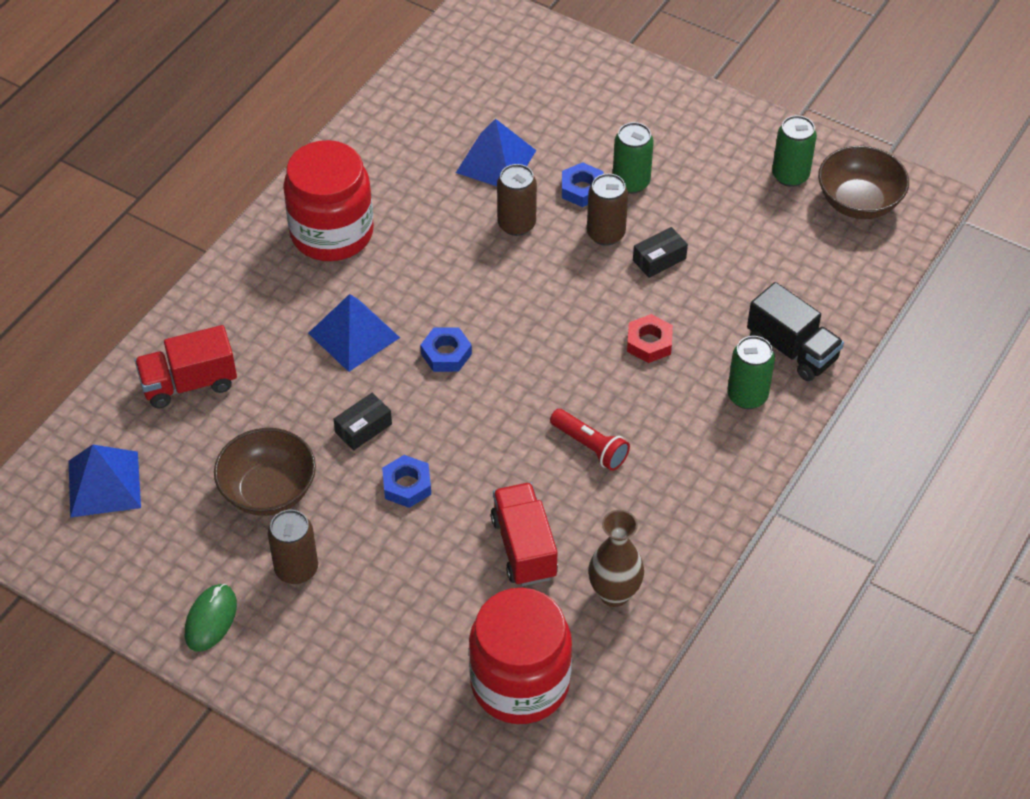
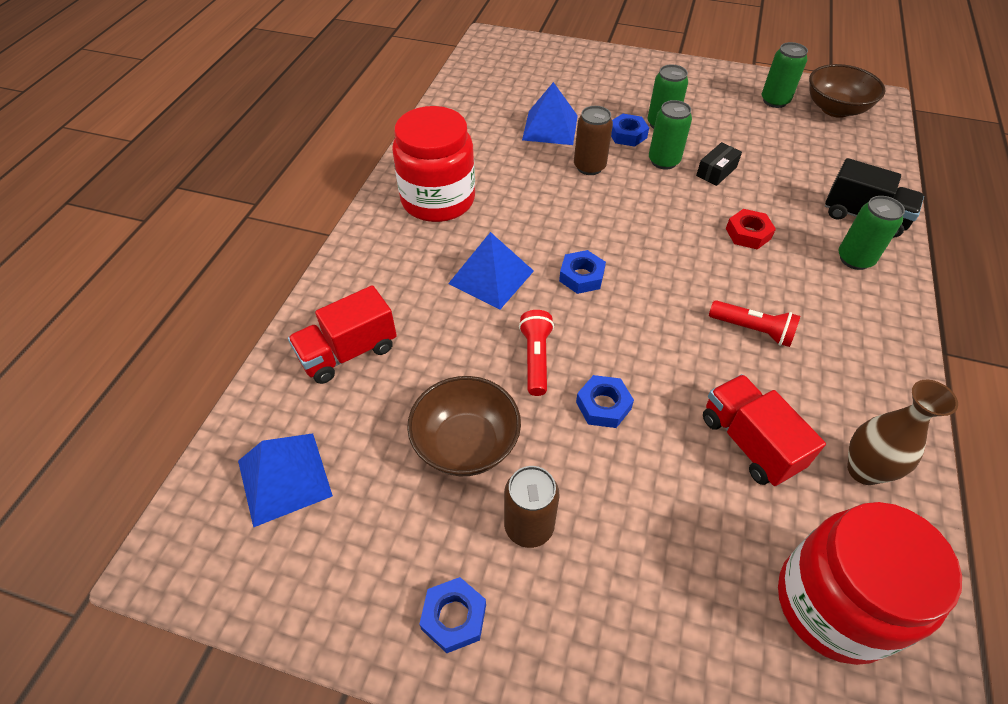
camera: 15 degrees left, 0 degrees up
green mouse [185,584,237,652] -> blue nut [419,577,486,653]
black box [334,393,392,450] -> red flashlight [519,310,554,396]
brown can [587,174,628,246] -> green can [649,100,692,170]

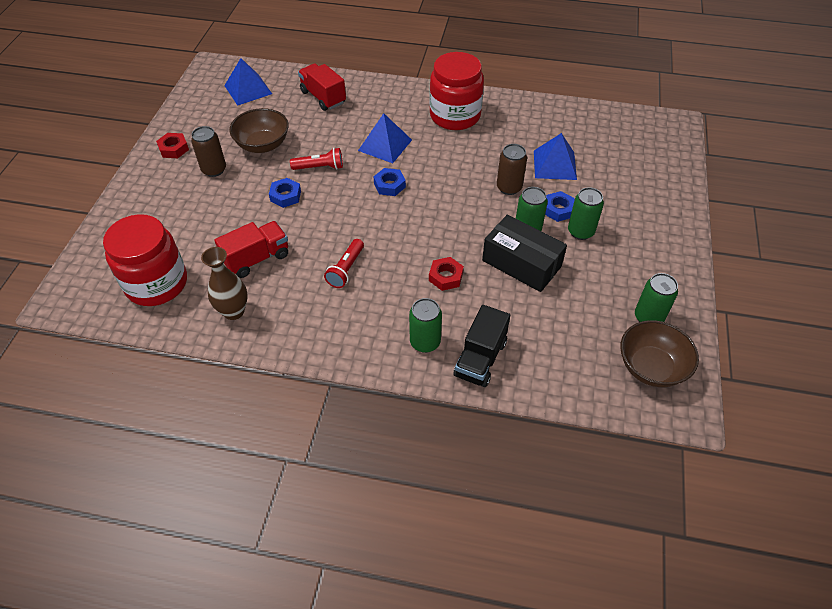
camera: 85 degrees right, 0 degrees up
blue nut [419,577,486,653] -> red nut [156,133,189,158]
black box [696,142,742,186] -> black box [482,214,567,292], size x2.03

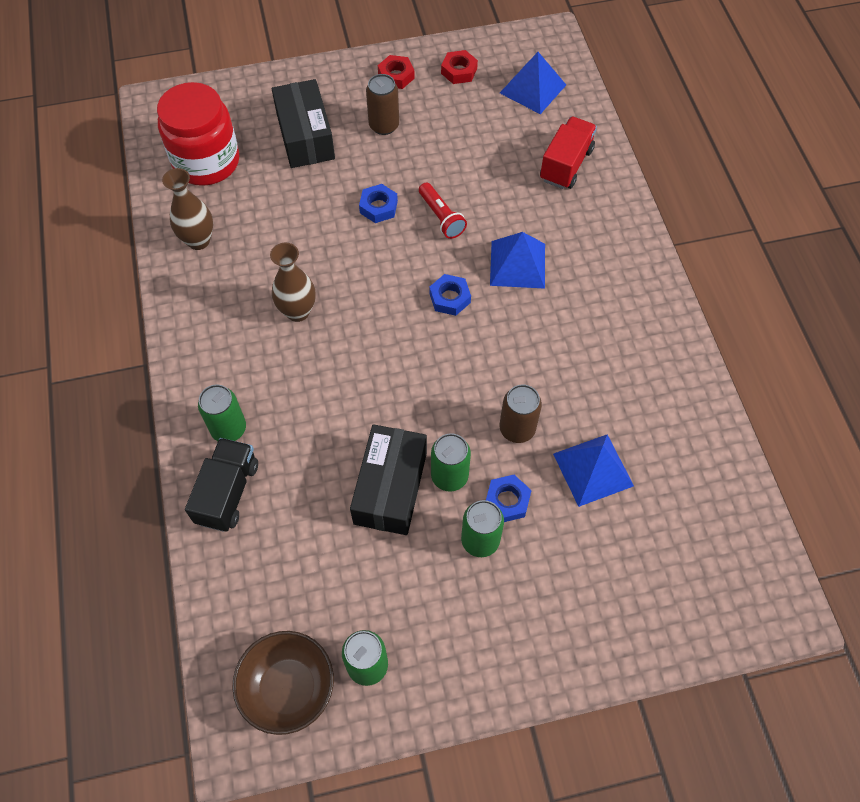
camera: 65 degrees right, 10 degrees up
red truck [214,221,288,278] -> none
brown bowl [229,108,289,153] -> none
red flashlight [324,239,364,288] -> brown vase [270,243,316,322]
red jar [429,52,484,130] -> none
red nut [429,257,464,291] -> red nut moved to [441,50,478,84]
black truck [454,305,510,387] -> black truck turned 105 degrees clockwise [185,438,258,532]
none -> black box [272,79,335,168]

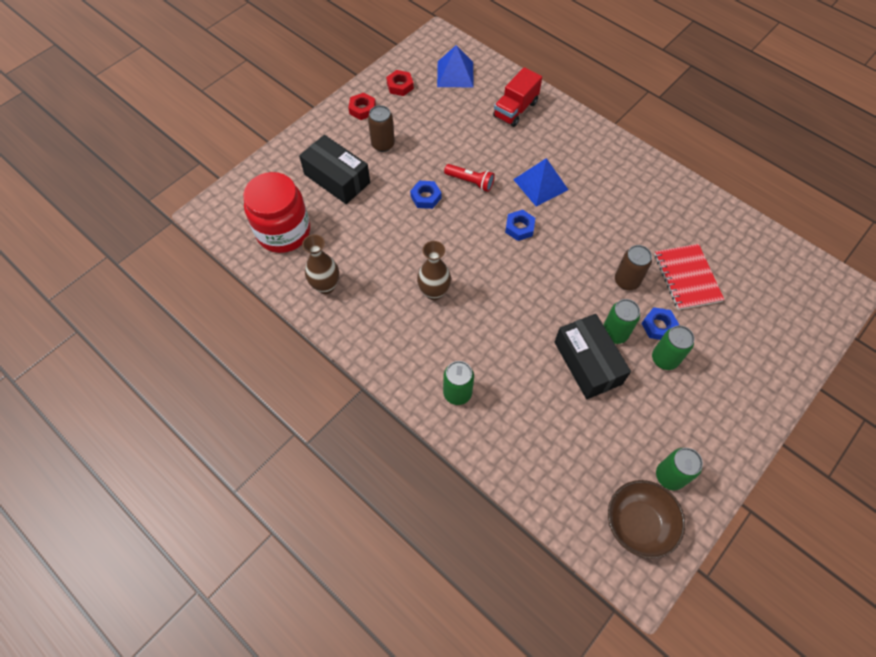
camera: 35 degrees left, 0 degrees up
black truck [185,438,258,532] -> none
red truck [540,116,597,189] -> red truck turned 135 degrees counterclockwise [493,67,542,127]
blue pyramid [553,434,634,507] -> red notebook [655,244,725,310]

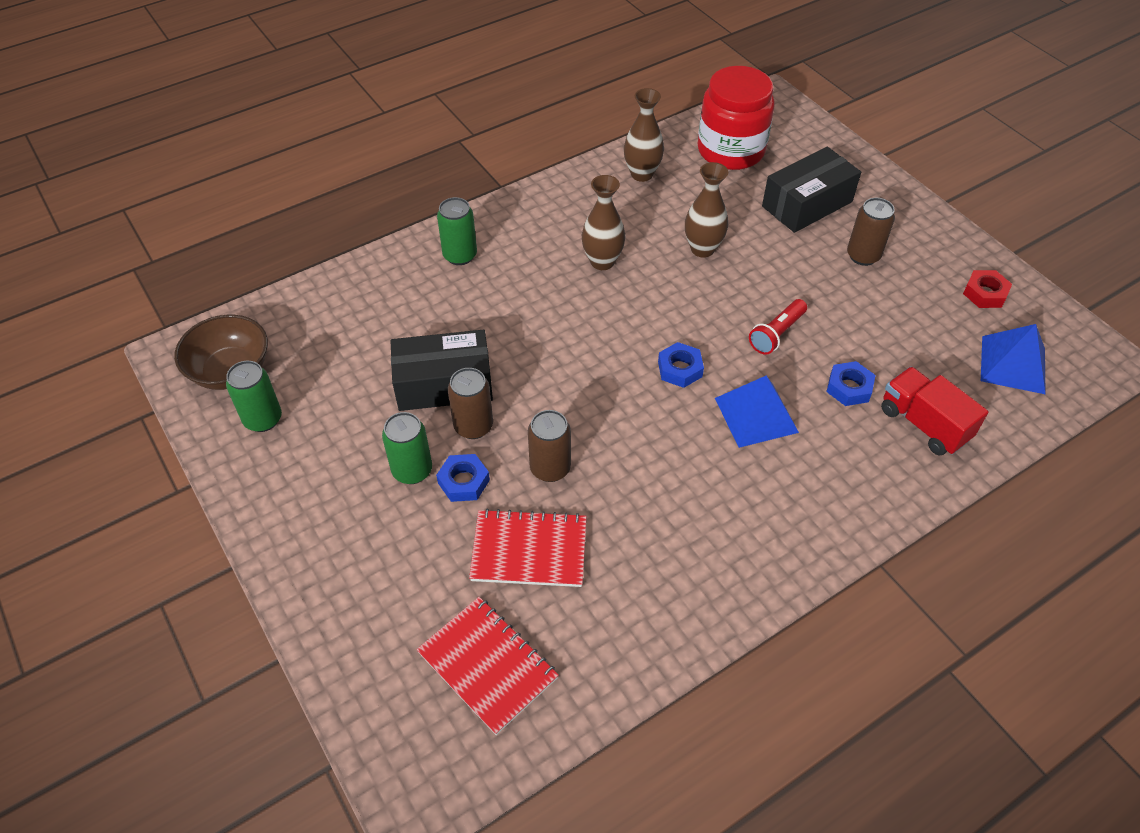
camera: 105 degrees right, 10 degrees down
red nut [348,93,376,120] -> none
blue nut [410,181,441,209] -> blue nut moved to [826,361,876,406]
green can [603,299,640,344] -> brown can [448,368,493,439]
none -> red notebook [416,597,559,735]
none -> brown vase [685,162,728,258]

